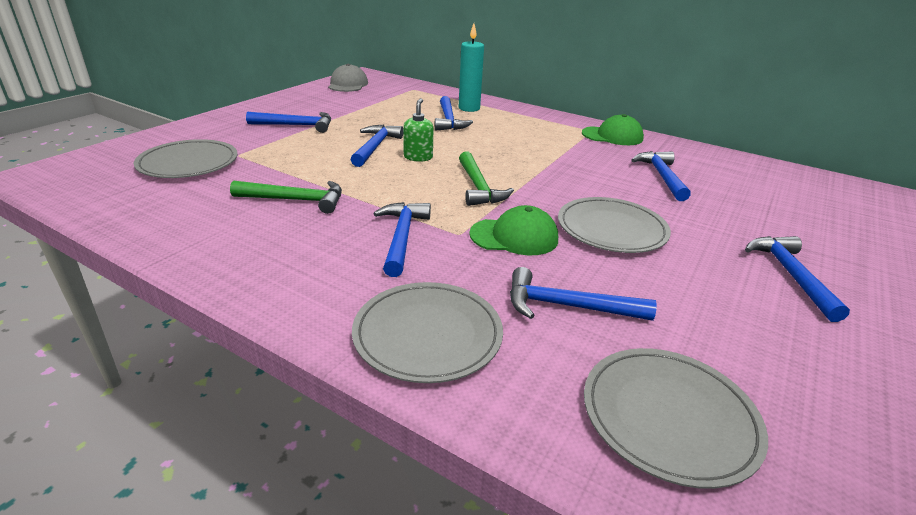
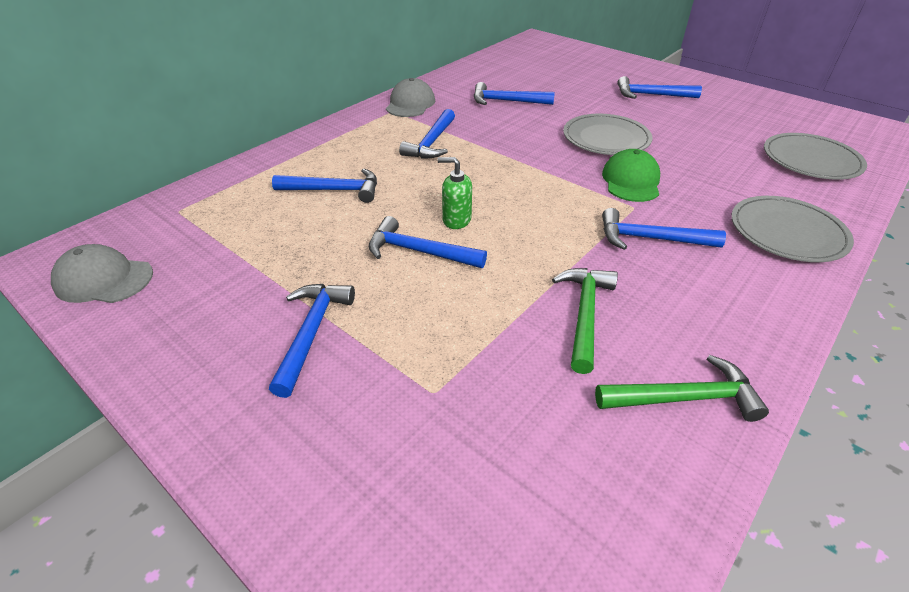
camera: 80 degrees left, 10 degrees up
grey plate [134,139,238,178] -> none
turquoise candle [459,24,484,112] -> none
green hammer [459,152,514,206] -> green hammer moved to [595,355,769,422]
blue hammer [510,267,657,321] -> blue hammer moved to [399,109,455,158]
green cap [582,114,644,145] -> grey cap [386,78,435,117]

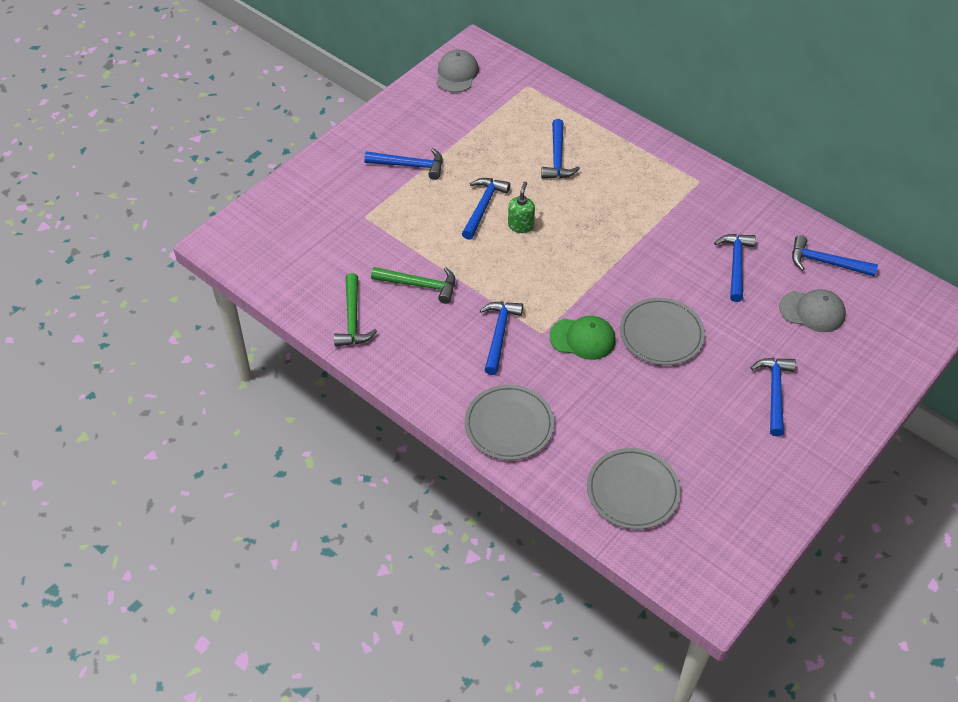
camera: 90 degrees right, 10 degrees up
grey cap [386,78,435,117] -> grey cap moved to [779,289,846,332]
blue hammer [399,109,455,158] -> blue hammer moved to [792,235,878,277]

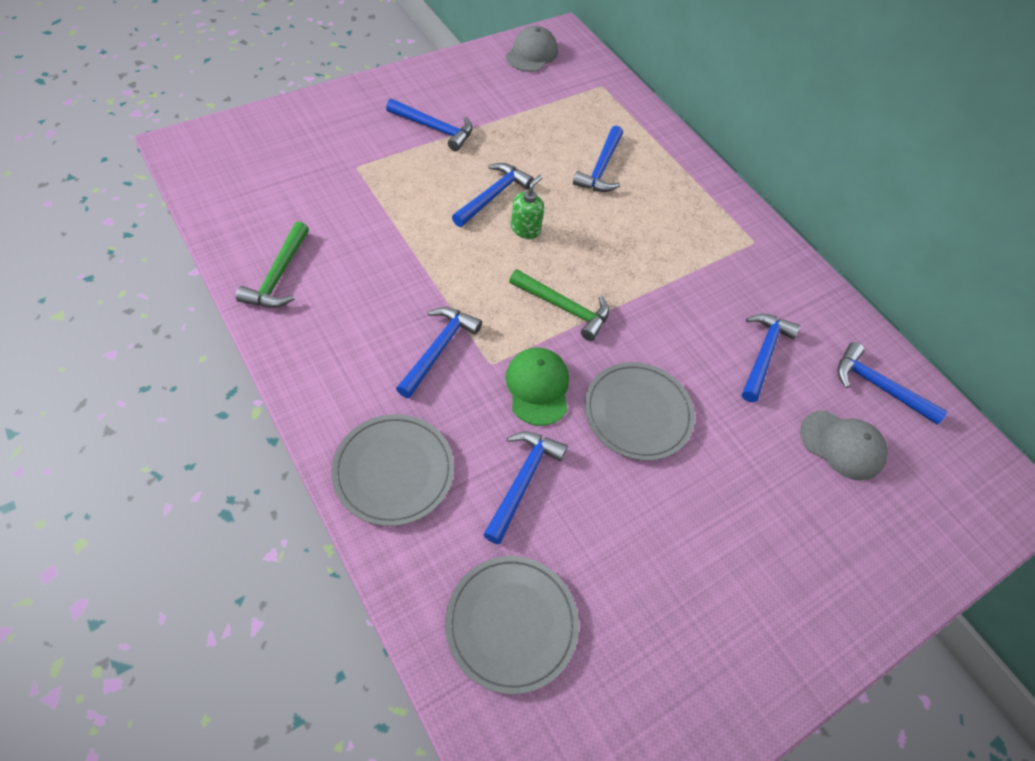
camera: 10 degrees right, 5 degrees up
green hammer [371,267,455,304] -> green hammer moved to [509,269,609,341]
green cap [549,316,616,360] -> green cap turned 120 degrees counterclockwise [505,347,569,426]
blue hammer [751,358,796,436] -> blue hammer moved to [483,431,568,544]

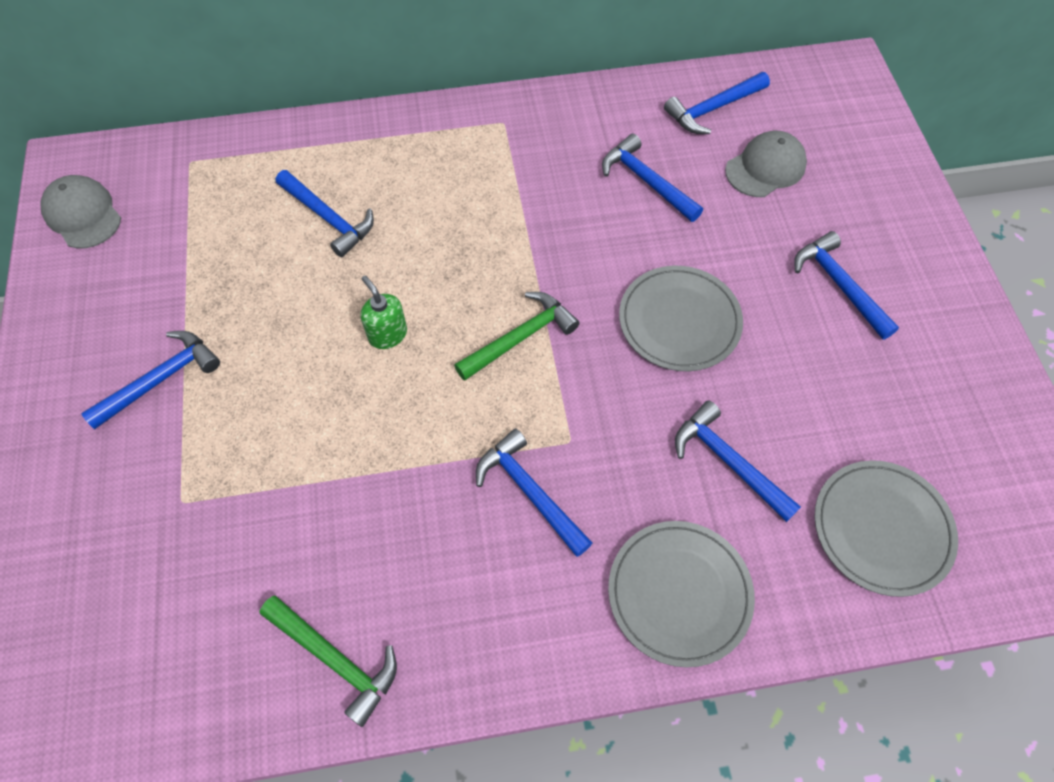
camera: 60 degrees left, 5 degrees up
blue hammer [452,163,534,227] -> blue hammer moved to [794,231,899,340]
green cap [505,347,569,426] -> none

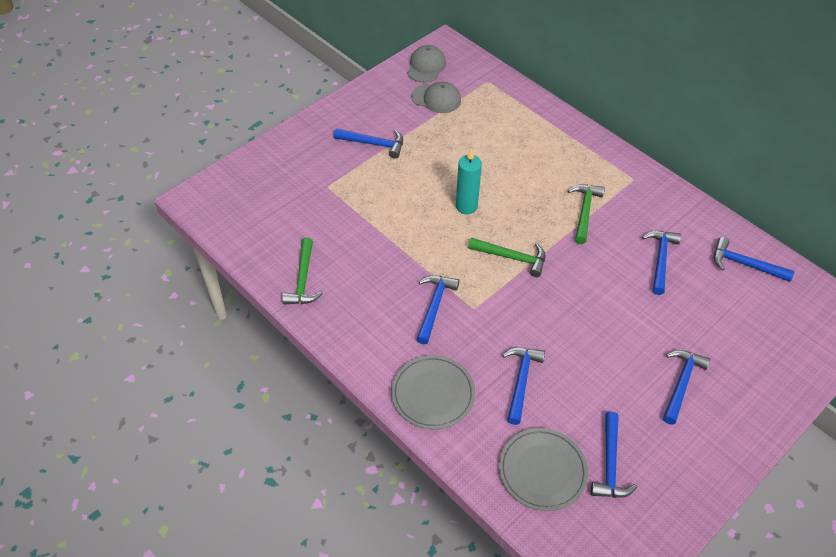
camera: 55 degrees right, 10 degrees down
blue hammer [276,170,374,257] -> blue hammer moved to [591,412,637,498]
green soap dispenser [361,276,407,349] -> turquoise candle [456,148,482,214]
grey plate [619,266,743,371] -> none
grey cap [725,131,807,197] -> grey cap moved to [411,82,461,113]
none -> green hammer [568,184,605,244]

